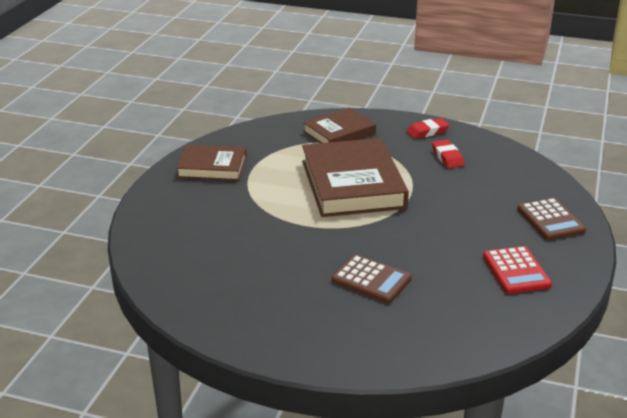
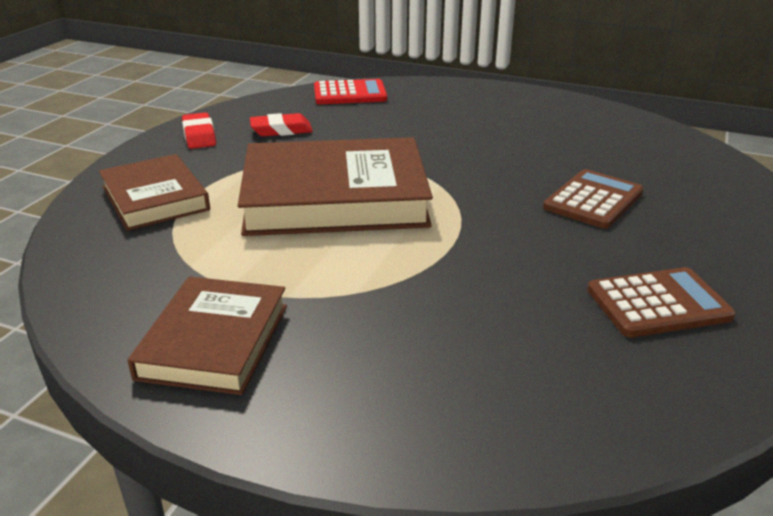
camera: 85 degrees left, 0 degrees up
red calculator [483,246,552,294] -> red calculator moved to [314,79,387,104]
brown calculator [517,198,586,240] -> brown calculator moved to [587,267,736,337]

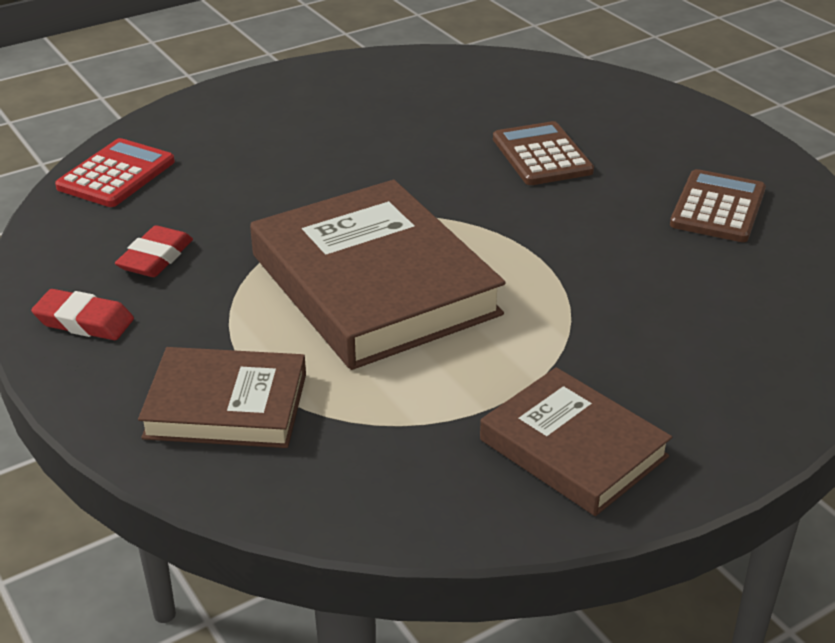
camera: 55 degrees left, 5 degrees up
brown book [238,137,433,236] -> brown book turned 60 degrees counterclockwise [250,180,506,370]

